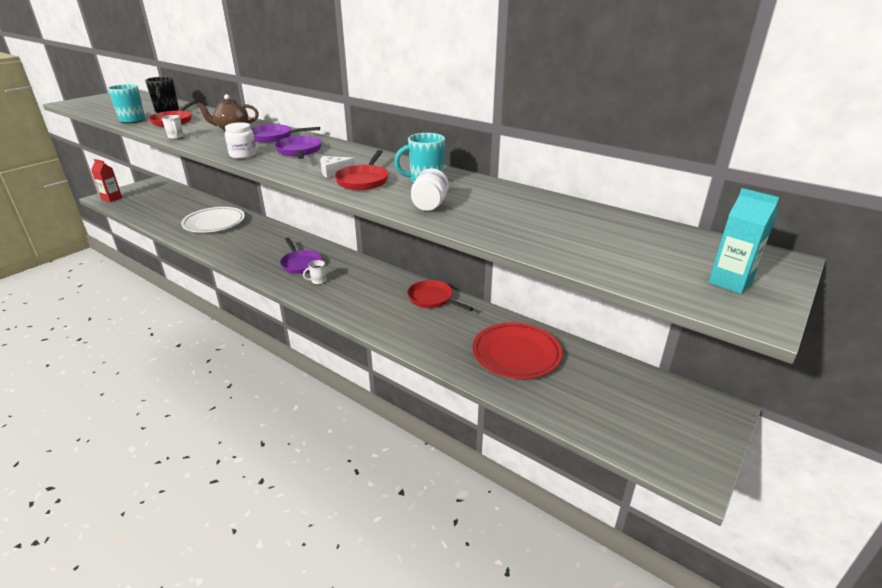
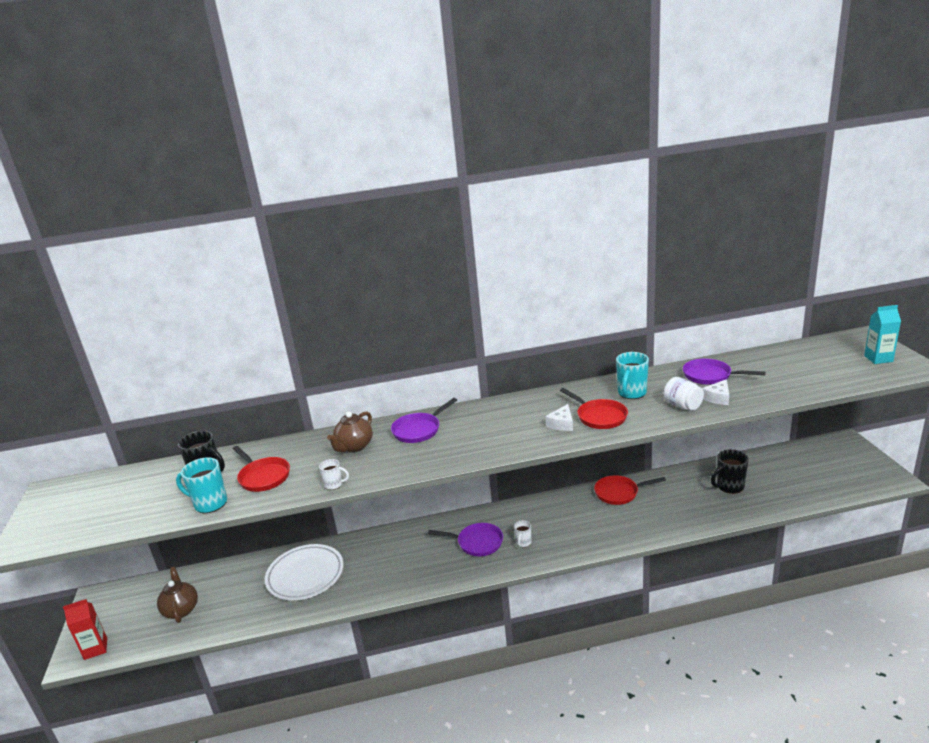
camera: 45 degrees left, 5 degrees down
white jar [225,122,257,159] -> none
purple pan [274,136,322,159] -> purple pan moved to [683,359,765,385]
red plate [472,322,562,379] -> black mug [711,449,749,494]
none -> brown teapot [157,567,198,623]
none -> white cheese [702,379,729,405]

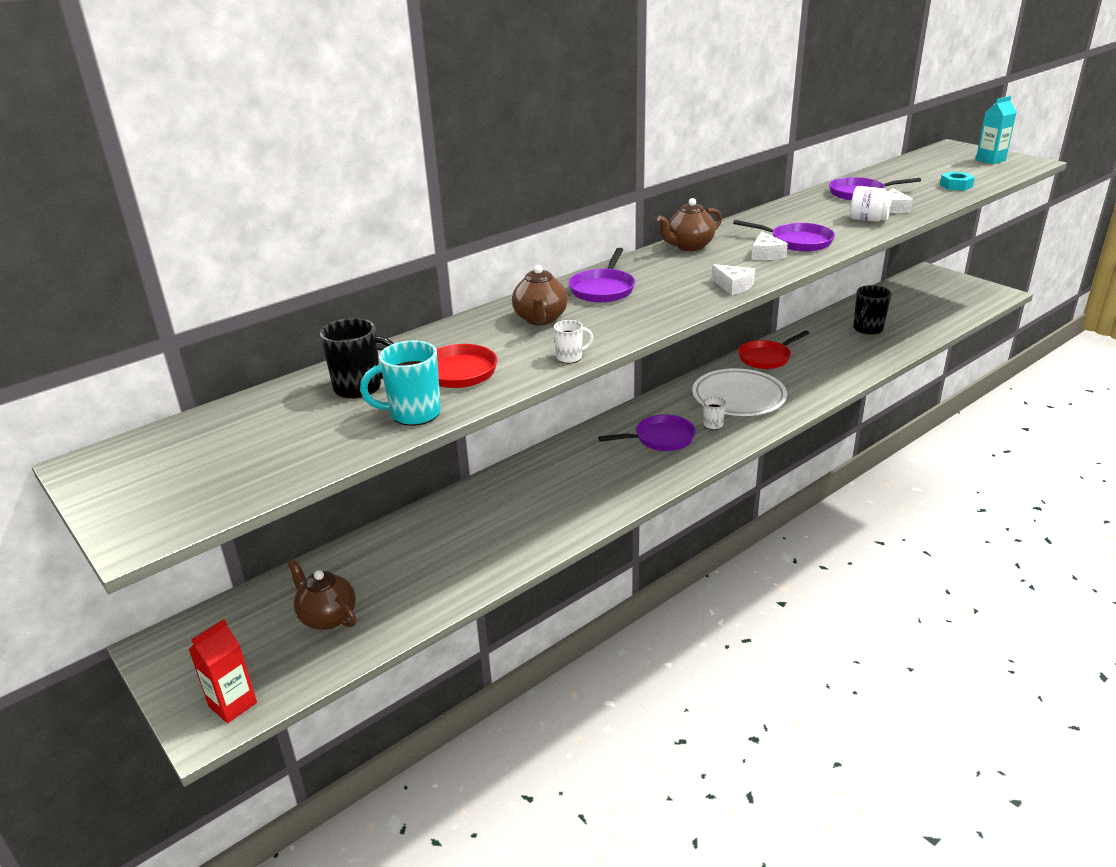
camera: 30 degrees left, 5 degrees up
white plate [265,544,344,600] -> white plate moved to [692,368,787,416]
red pan [560,388,628,429] -> purple pan [733,220,835,252]
turquoise mug [616,352,649,399] -> none
none -> brown teapot [657,198,722,251]
none -> white cheese [712,264,755,295]
none -> turquoise nut [940,172,975,191]

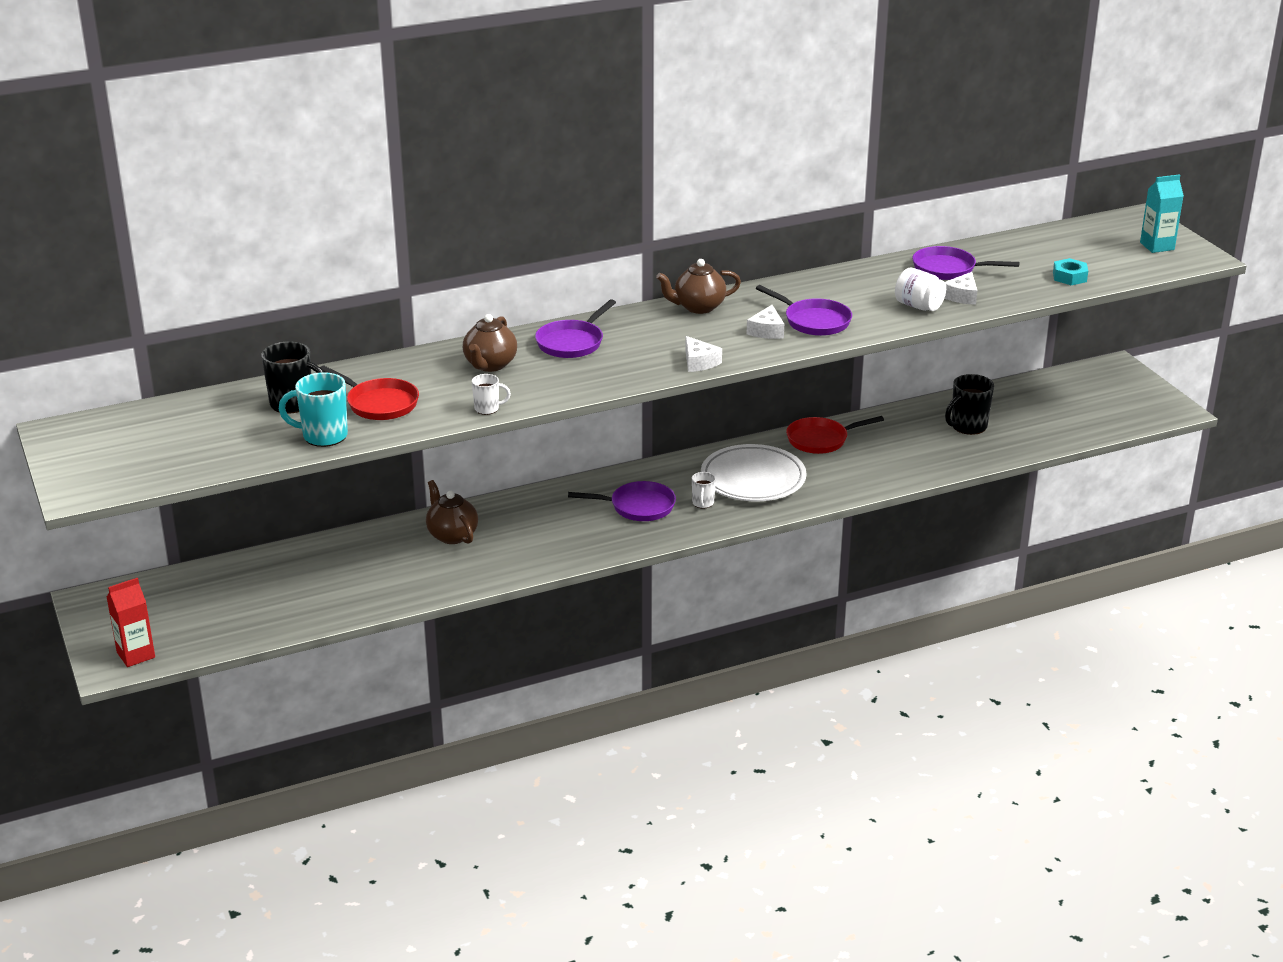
camera: 15 degrees right, 0 degrees up
brown teapot [287,559,356,630] -> brown teapot moved to [426,480,478,544]

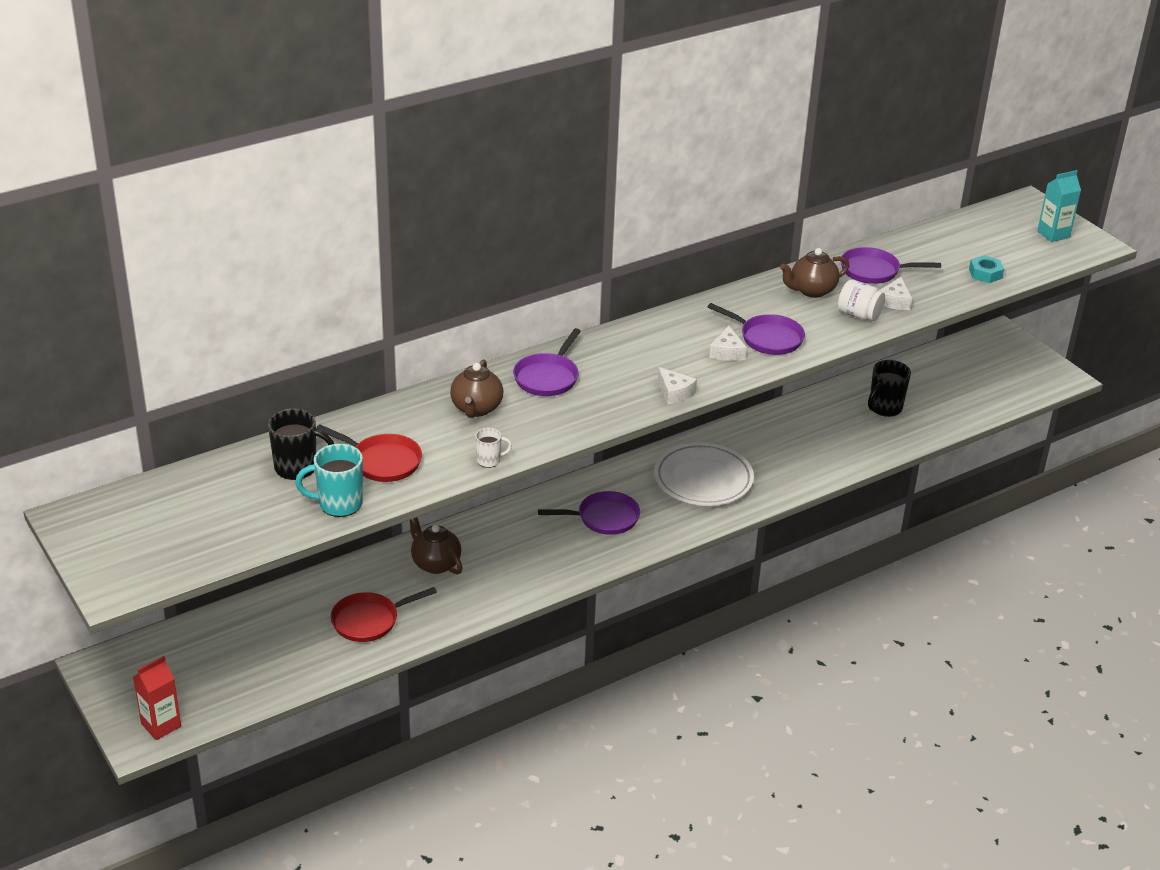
camera: 10 degrees left, 5 degrees up
brown teapot [656,259,741,314] -> brown teapot moved to [780,248,850,298]
white mug [692,472,716,508] -> none
red pan [786,416,884,454] -> red pan moved to [331,587,437,642]

